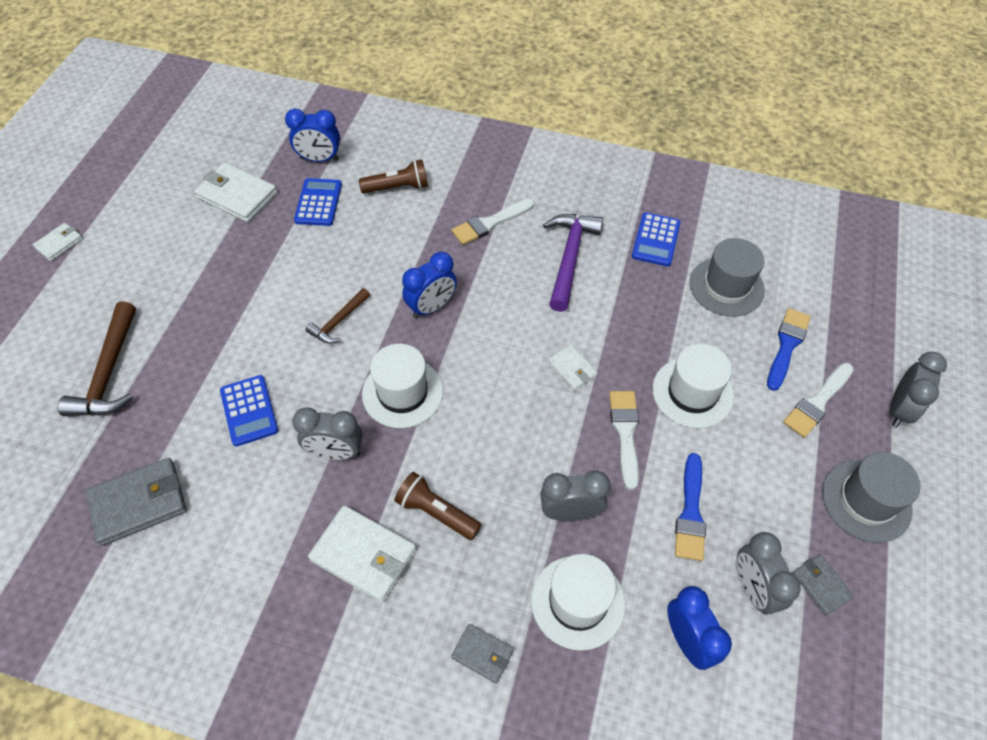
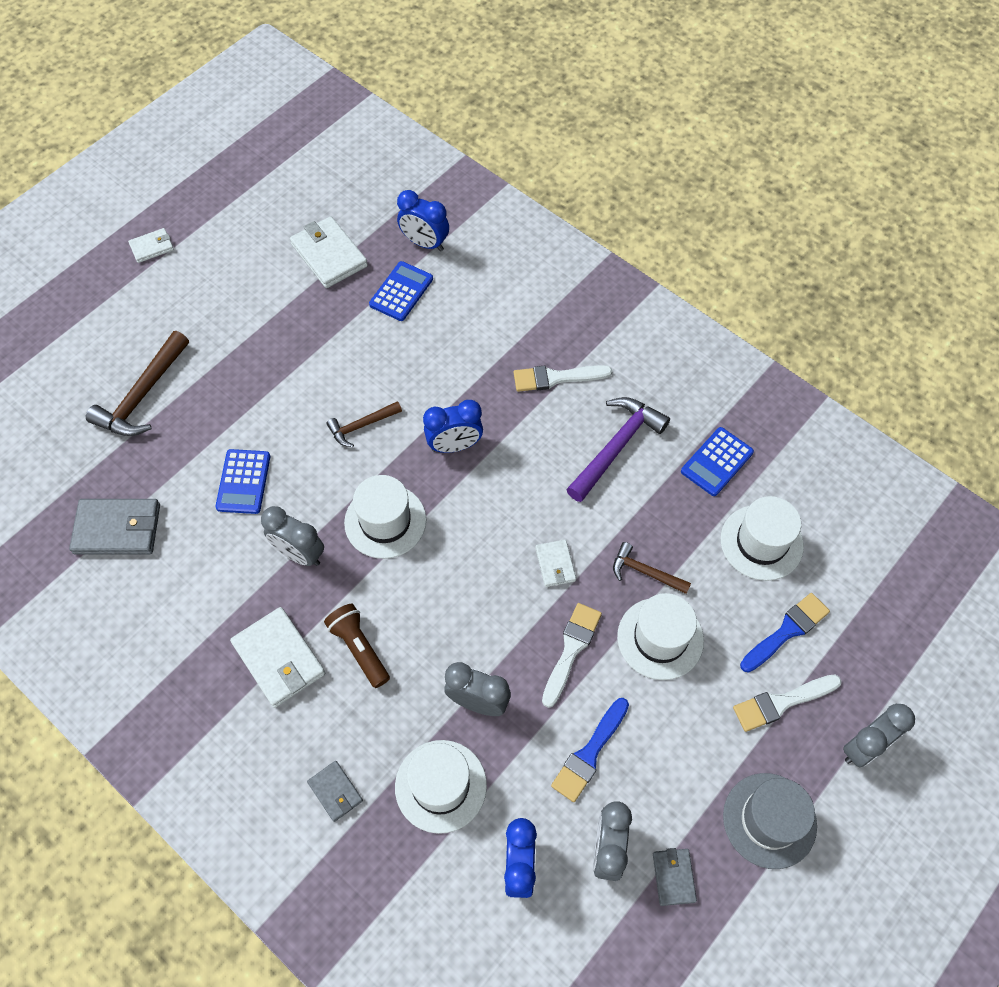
camera: 25 degrees right, 5 degrees up
brown flashlight [359,159,428,194] -> none
grey hat [690,238,765,317] -> white hat [721,496,804,581]
none -> brown hammer [613,542,691,594]

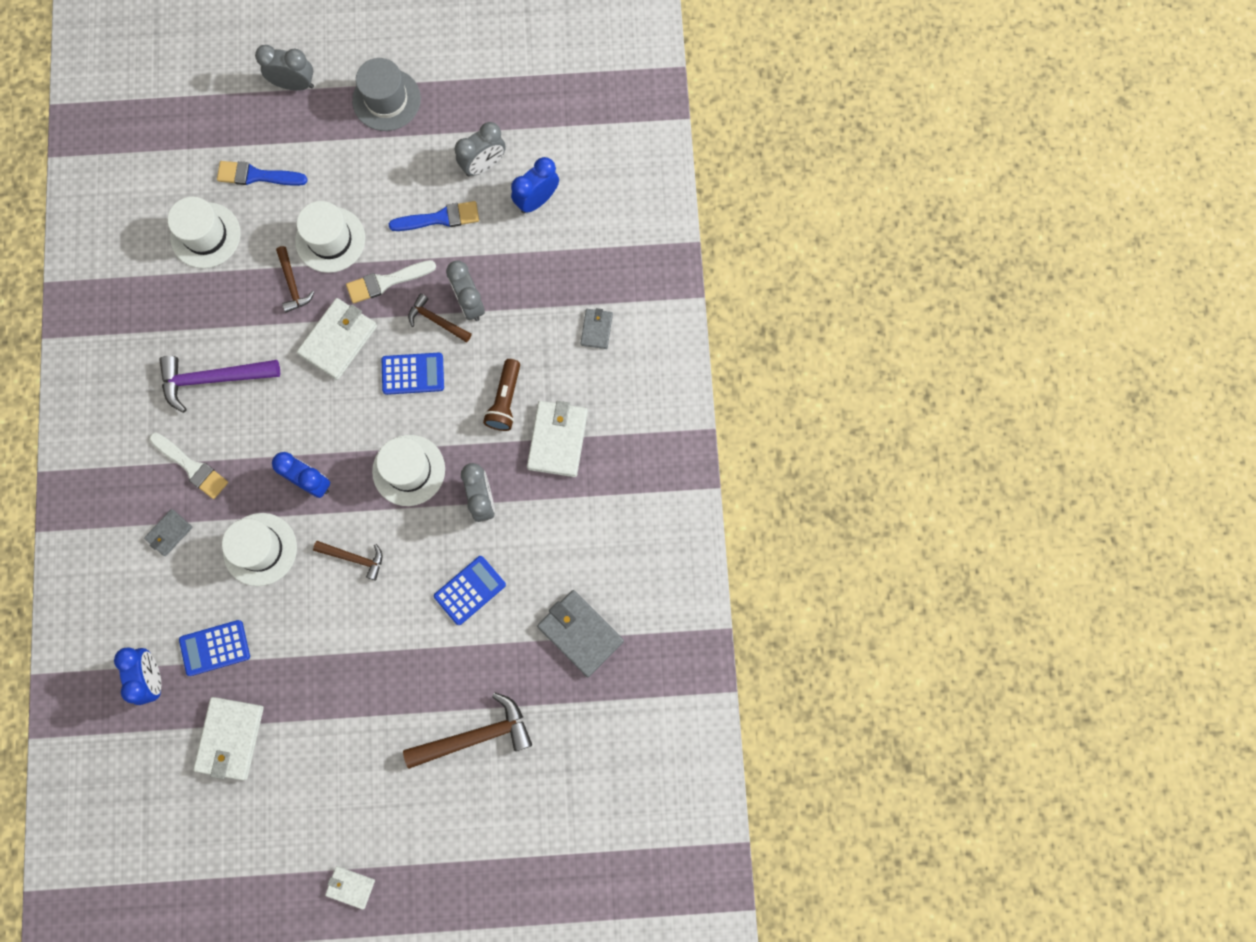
camera: 135 degrees left, 15 degrees up
white hat [395,740,487,834] -> white hat moved to [222,513,297,586]
white wallet [535,540,576,587] -> white wallet [297,298,377,380], size x1.81
grey wallet [653,848,697,906] -> grey wallet moved to [144,509,192,556]
blue calculator [681,427,754,496] -> blue calculator moved to [382,353,444,395]
white brush [733,674,842,732] -> none
none -> brown hammer [408,294,472,342]

